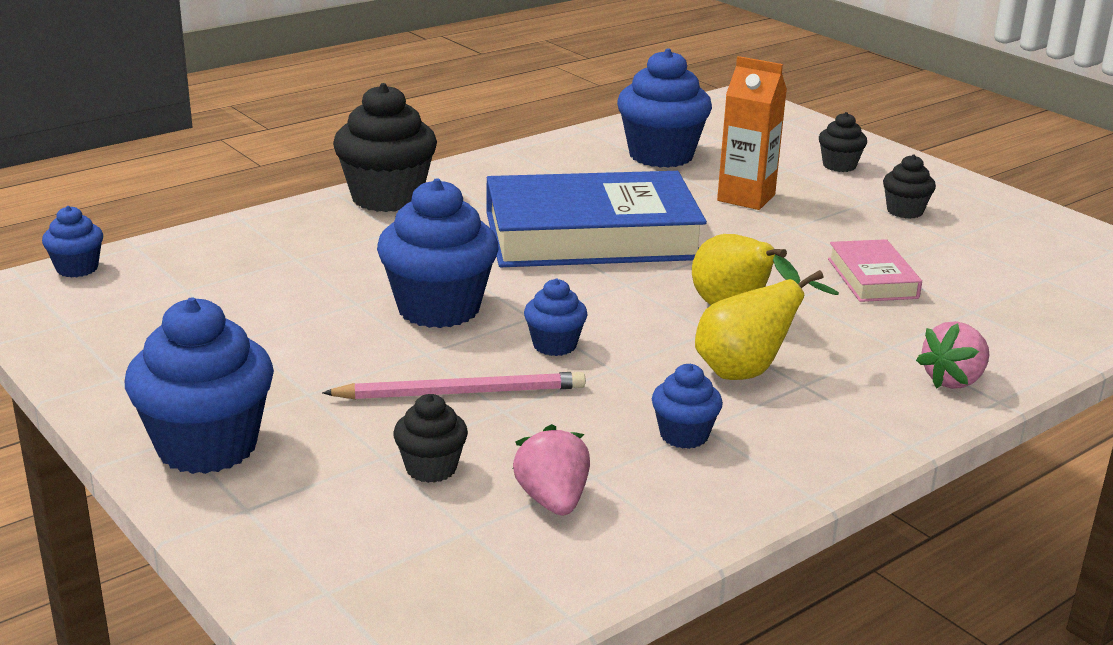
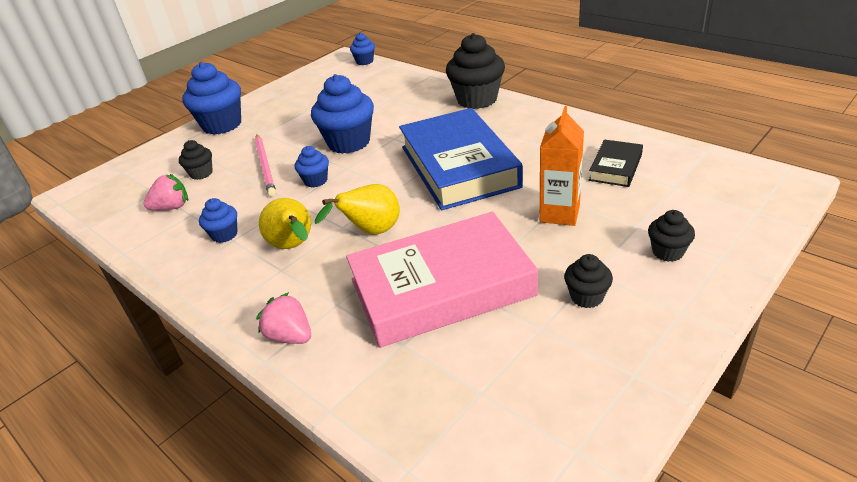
camera: 85 degrees right, 10 degrees up
blue cupcake [617,48,712,168] -> black book [589,140,643,187]
pink book [828,239,922,302] -> pink book [346,212,538,348], size x2.20

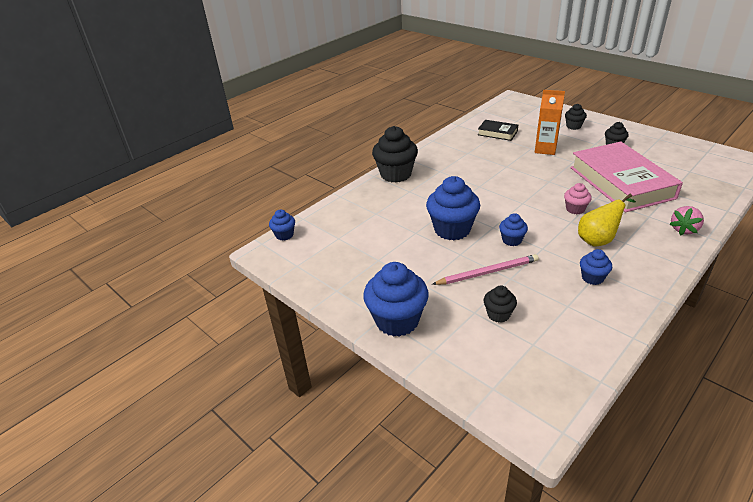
camera: 90 degrees left, 0 degrees up
pink strawberry [143,174,188,210] -> none
yellow pear [315,184,400,235] -> pink cupcake [564,183,592,214]
blue book [399,108,523,210] -> none

